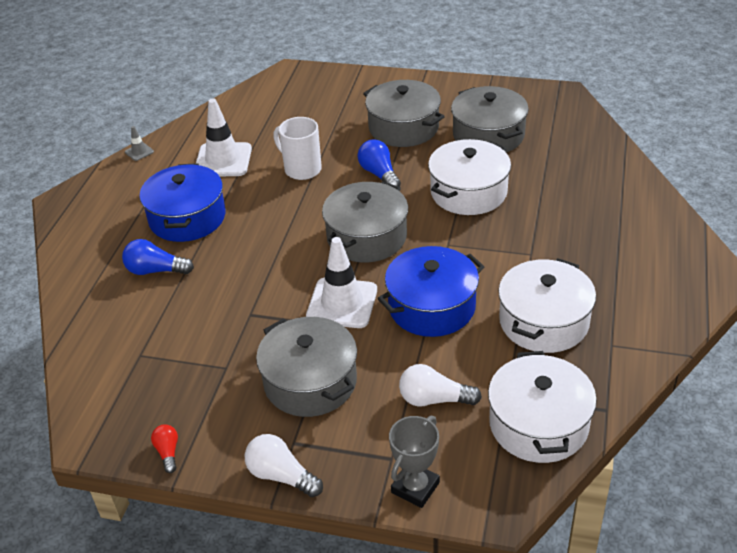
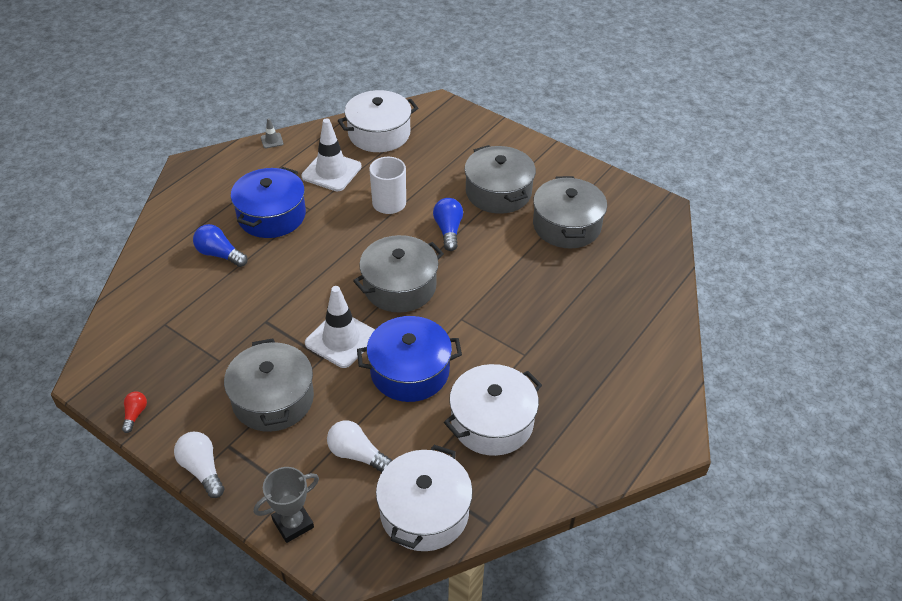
camera: 20 degrees right, 5 degrees up
white pot [428,139,511,215] -> white pot moved to [338,90,418,152]

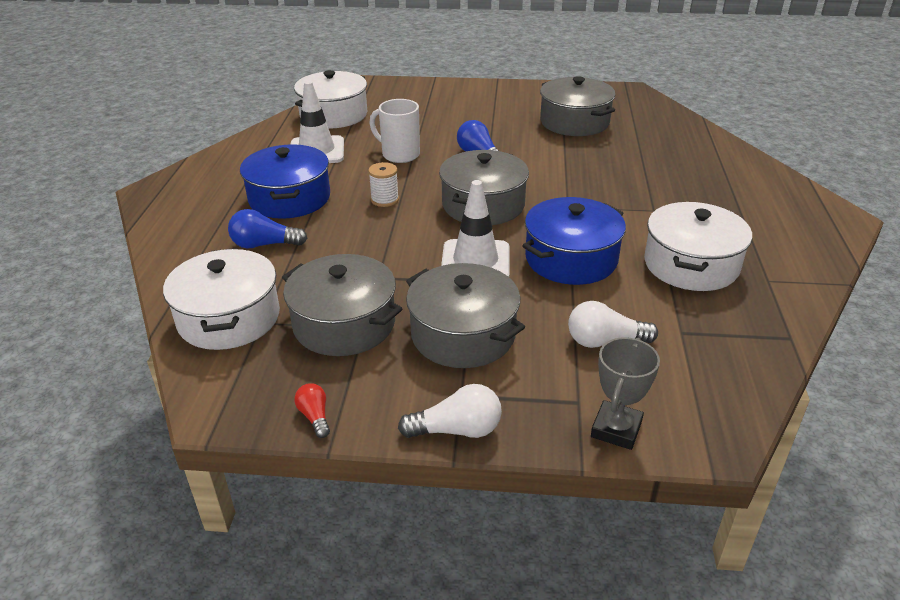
camera: 30 degrees left, 10 degrees down
white light bulb [174,432,225,498] -> white light bulb turned 150 degrees clockwise [398,384,502,438]
grey traffic cone [261,118,283,148] -> none
white pot [376,445,473,551] -> white pot moved to [163,248,280,350]
grey pot [464,145,536,214] -> grey pot moved to [282,254,403,356]
none -> white spool [368,162,399,207]

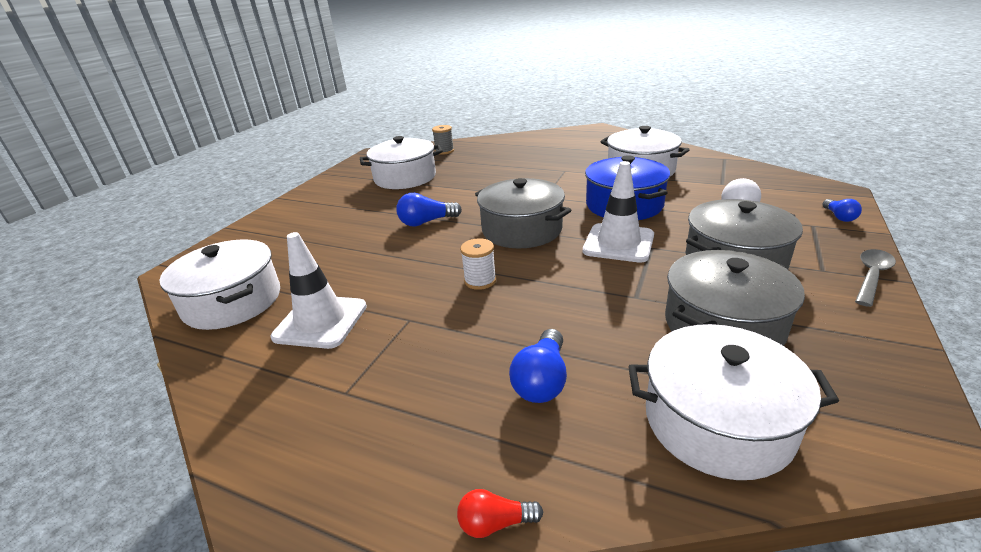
camera: 70 degrees left, 5 degrees down
blue pot [240,144,330,219] -> none
red light bulb [294,383,330,438] -> red light bulb moved to [457,489,543,538]
white mug [369,99,420,163] -> none
white light bulb [398,384,502,438] -> grey spoon [855,249,896,307]
grey pot [540,76,615,136] -> white pot [360,136,443,189]
grey trophy [591,337,660,450] -> blue light bulb [822,199,862,222]
none -> grey spool [432,125,454,155]

